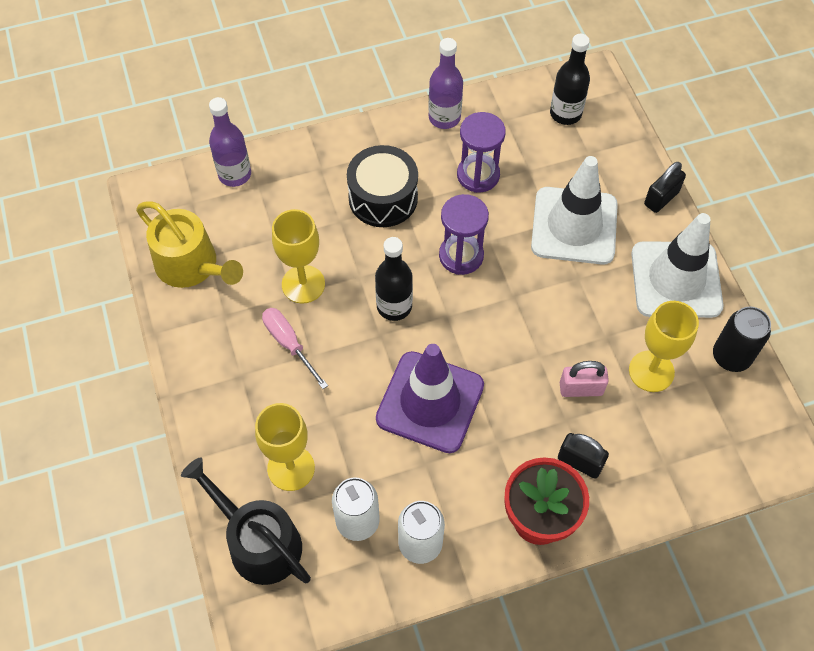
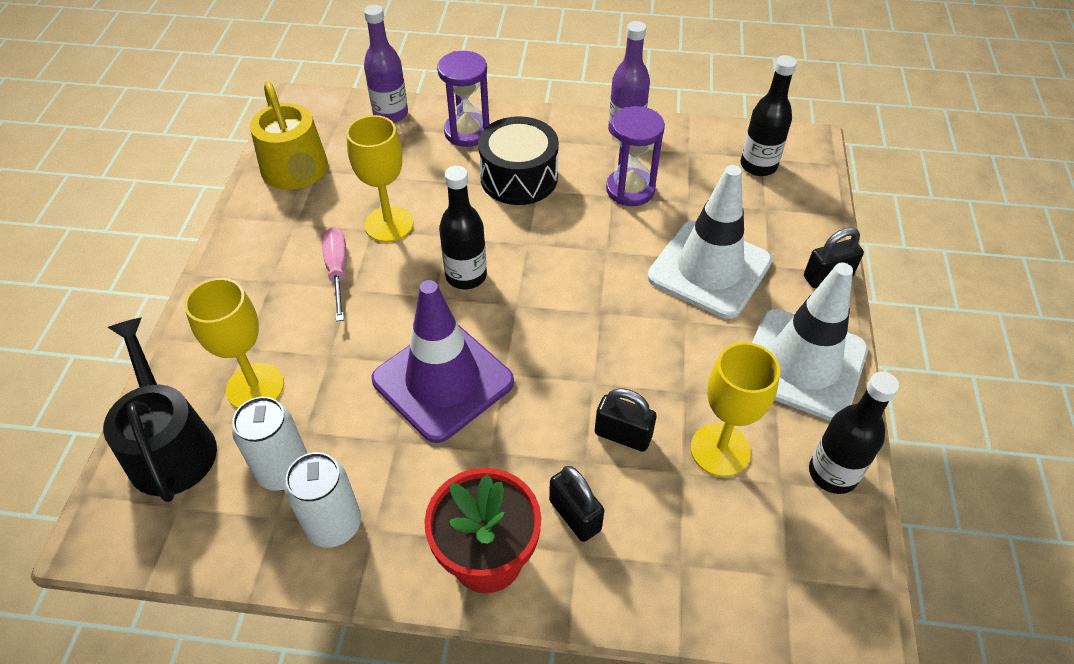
camera: 25 degrees right, 10 degrees down
purple hourglass [439,194,489,275] -> purple hourglass moved to [437,51,490,147]
pink padlock [560,361,609,397] -> black padlock [595,388,657,452]
black can [713,307,771,372] -> black bottle [809,372,899,494]

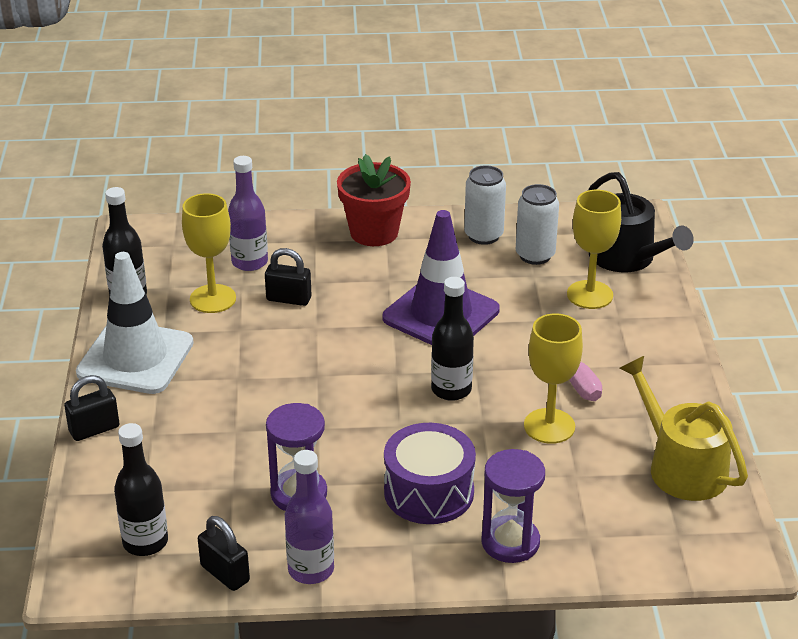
camera: 170 degrees right, 15 degrees down
purple bottle [364,5,408,123] -> purple bottle moved to [228,156,268,271]
black drum [478,116,559,205] -> purple drum [384,423,476,524]
black padlock [549,466,604,542] -> black padlock moved to [198,516,250,591]
white traffic cone [648,165,772,319] -> none

